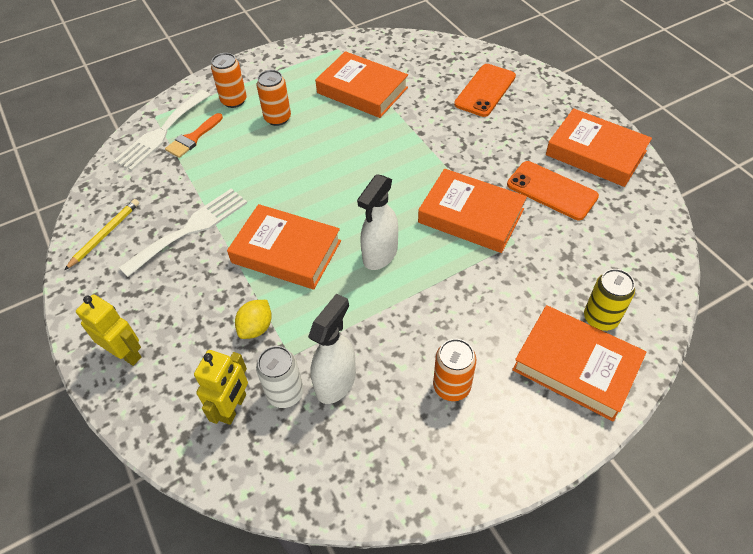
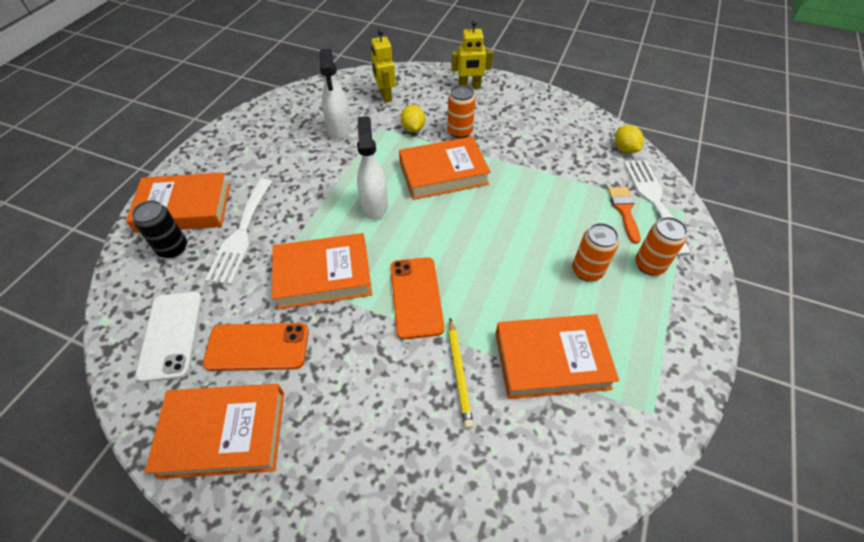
camera: 140 degrees right, 0 degrees up
yellow pencil [65,199,139,270] -> yellow pencil moved to [449,318,474,429]
white fork [119,188,247,277] -> white fork moved to [205,178,272,285]
white can [256,346,304,408] -> none
orange can [433,339,476,401] -> orange can moved to [447,85,476,139]
orange phone [454,64,516,117] -> orange phone moved to [390,257,444,339]
yellow can [584,269,635,331] -> black can [132,200,187,258]
none -> white phone [135,292,202,382]
none -> yellow lemon [615,125,644,153]

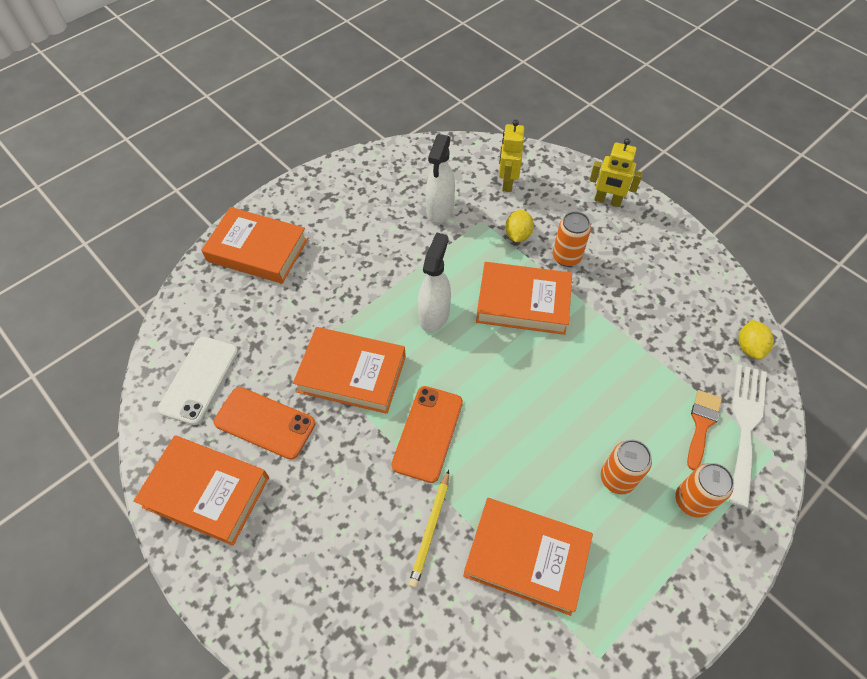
camera: 25 degrees right, 5 degrees up
black can [132,200,187,258] -> none
white fork [205,178,272,285] -> none

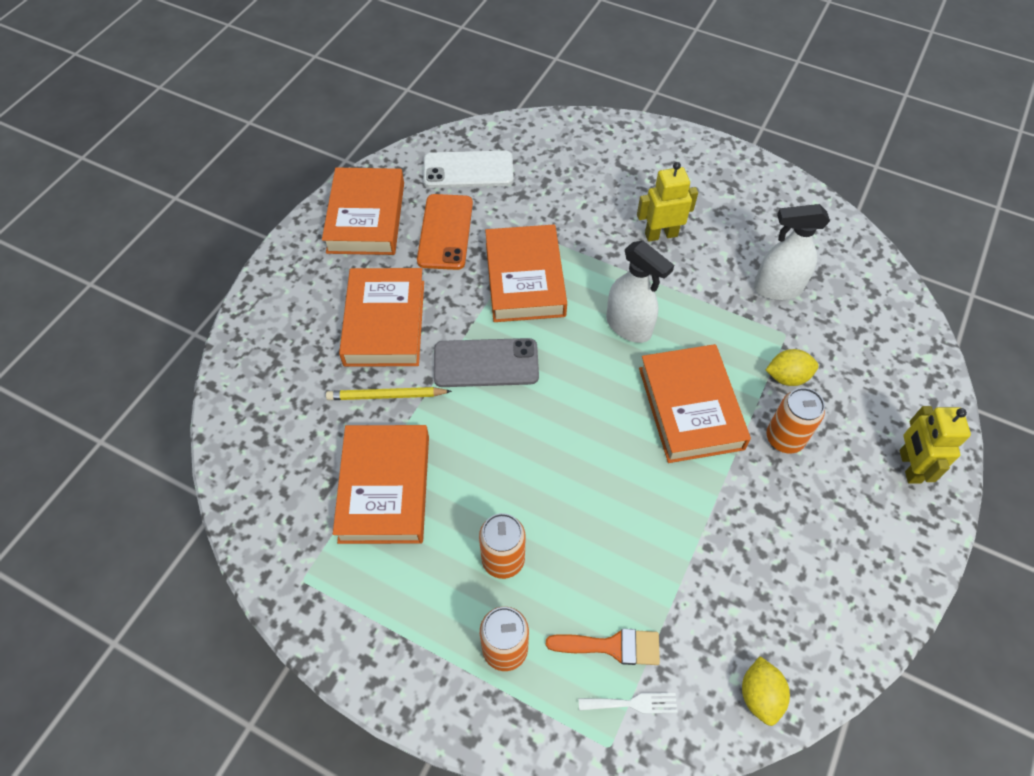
camera: 70 degrees right, 0 degrees up
orange book [201,207,308,284] -> orange book moved to [339,268,424,367]
orange phone [391,386,463,483] -> grey phone [434,338,539,387]
white spray bottle [418,232,451,333] -> white spray bottle turned 45 degrees clockwise [606,241,674,343]
yellow robot [499,120,525,192] -> yellow robot moved to [637,162,698,242]
white fork [729,364,767,508] -> white fork [579,693,678,714], size x0.47
yellow lemon [738,320,774,360] -> yellow lemon turned 75 degrees counterclockwise [742,656,790,726]

